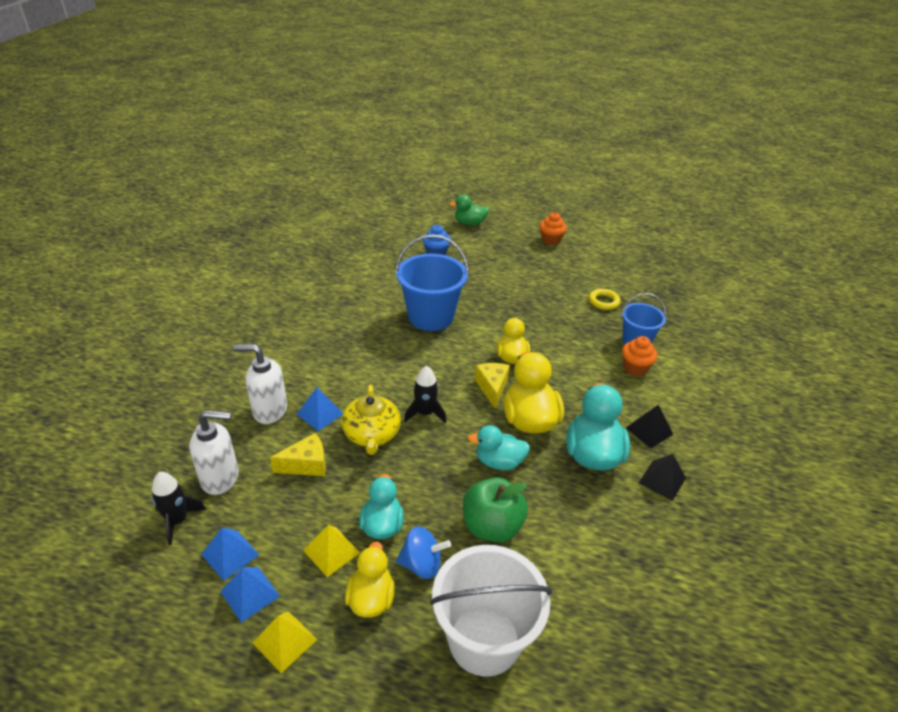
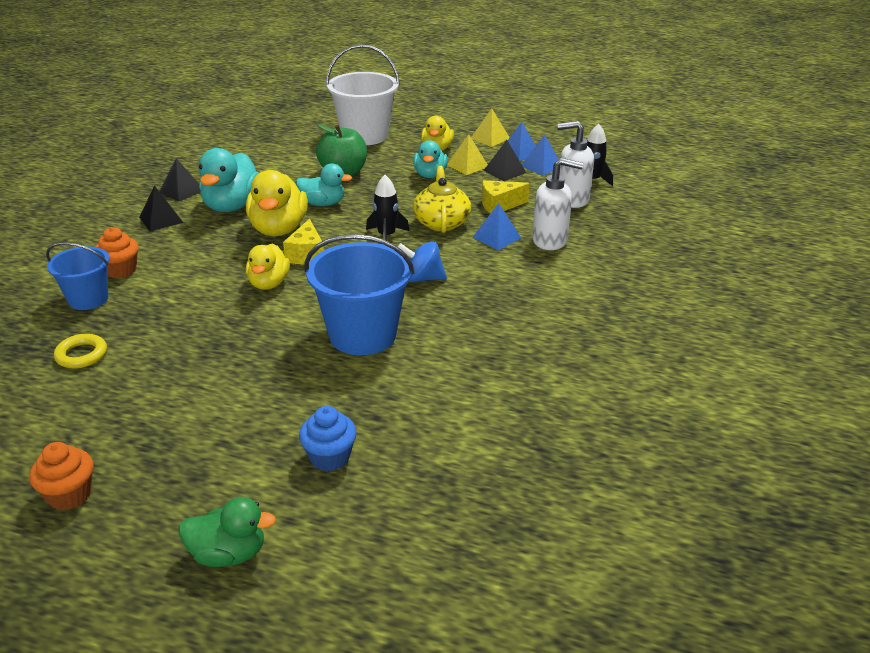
camera: 175 degrees left, 5 degrees down
blue spinning top [396,527,451,579] -> blue spinning top moved to [398,241,447,282]
none -> black pyramid [483,140,526,181]

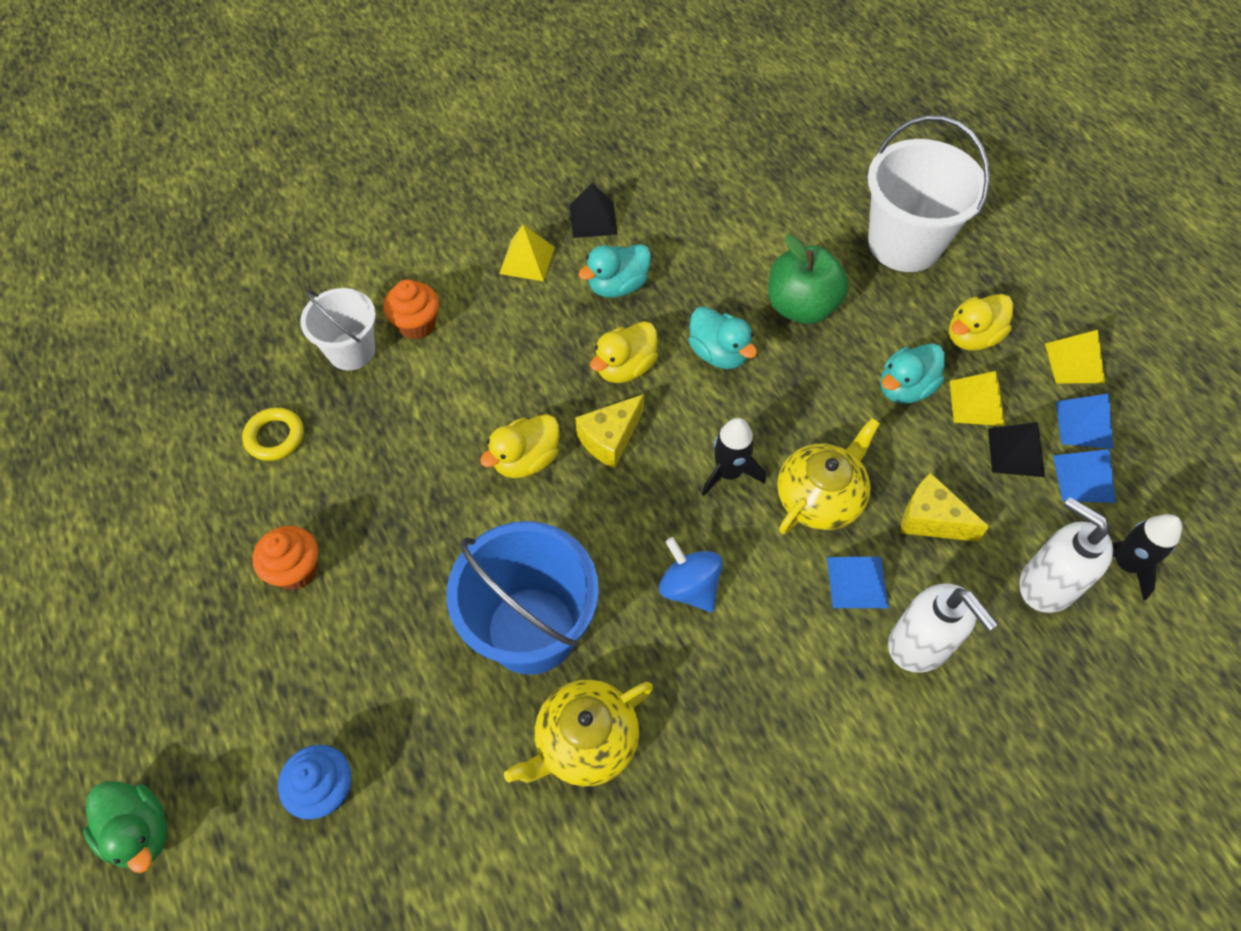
camera: 45 degrees right, 25 degrees up
orange cupcake [29,442,93,510] -> orange cupcake moved to [252,526,318,590]
blue bucket [46,242,110,310] -> white bucket [300,288,376,370]
black pyramid [139,186,183,231] -> yellow pyramid [499,225,555,281]
turquoise duck [199,148,259,212] -> turquoise duck [578,244,651,298], size x0.64
yellow duck [246,170,308,236] -> yellow duck [590,321,658,383], size x0.64
none -> yellow teapot [504,679,653,786]

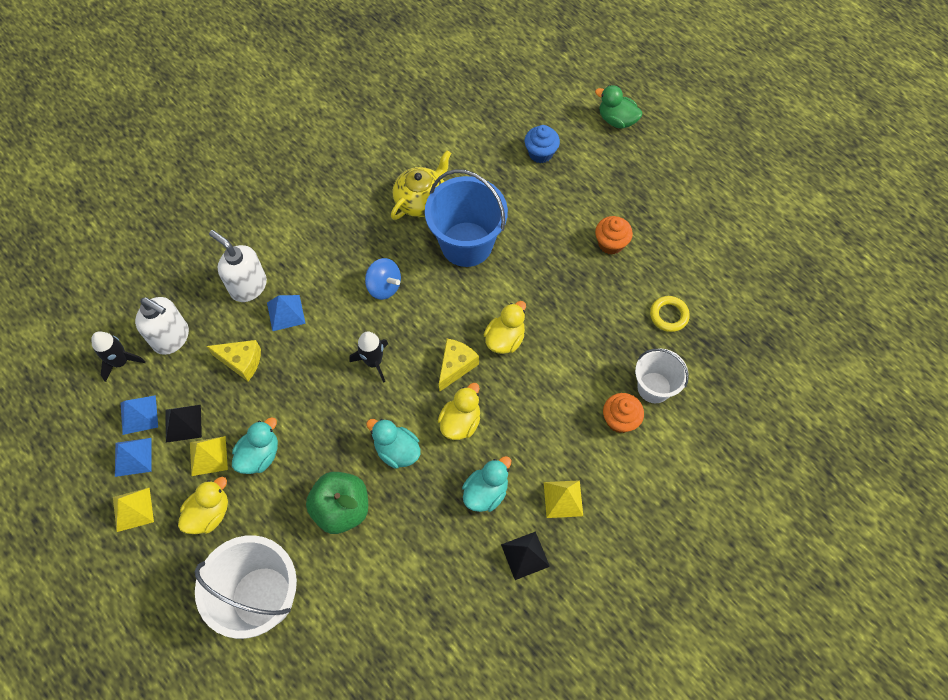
camera: 165 degrees right, 5 degrees up
yellow teapot [777,418,880,534] -> none

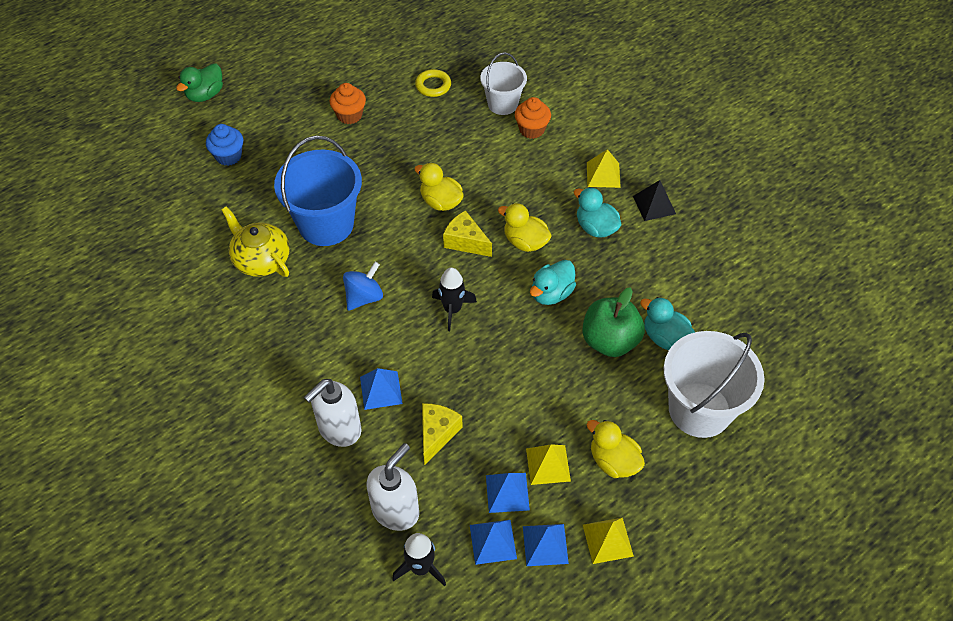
camera: 85 degrees left, 10 degrees down
black pyramid [165,405,202,443] -> blue pyramid [486,473,530,513]
turquoise duck [232,417,278,474] -> turquoise duck moved to [640,297,695,350]

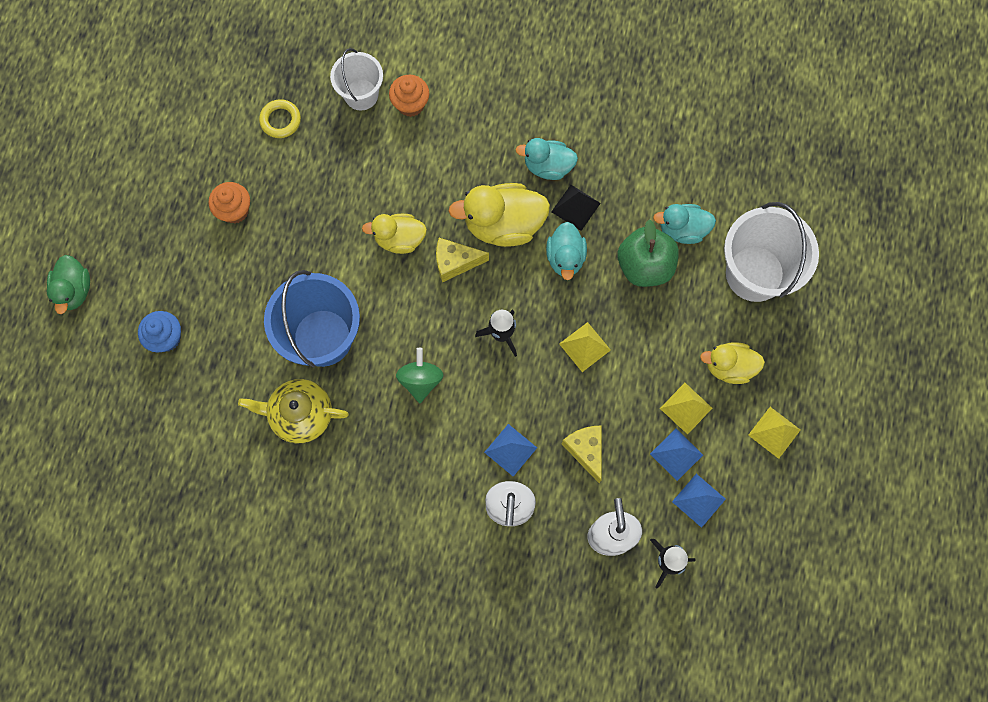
camera: 40 degrees left, 20 degrees up
blue spinning top [343,262,383,311] -> green spinning top [396,348,444,403]
yellow duck [498,203,552,252] -> yellow duck [448,183,550,247], size x1.57
blue pyramid [523,524,569,566] -> none
yellow pyramid [587,149,621,188] -> yellow pyramid moved to [559,322,611,372]
black pyramid [633,180,676,221] -> black pyramid moved to [551,185,601,231]

